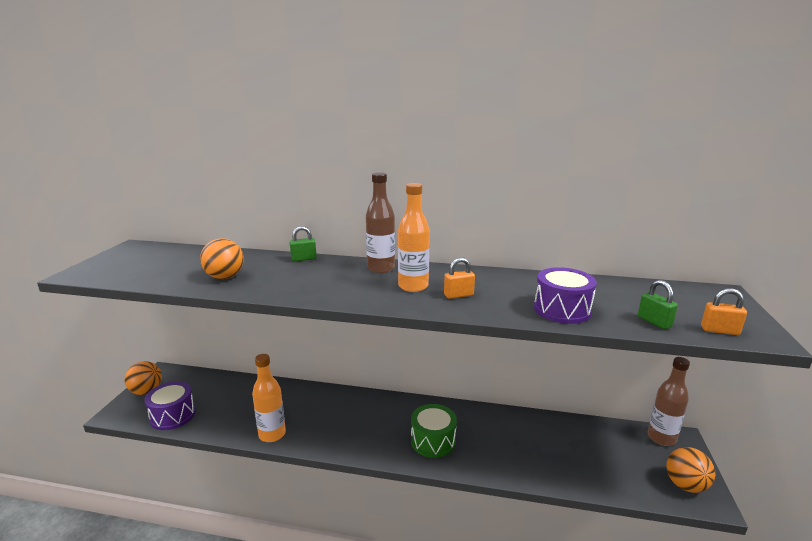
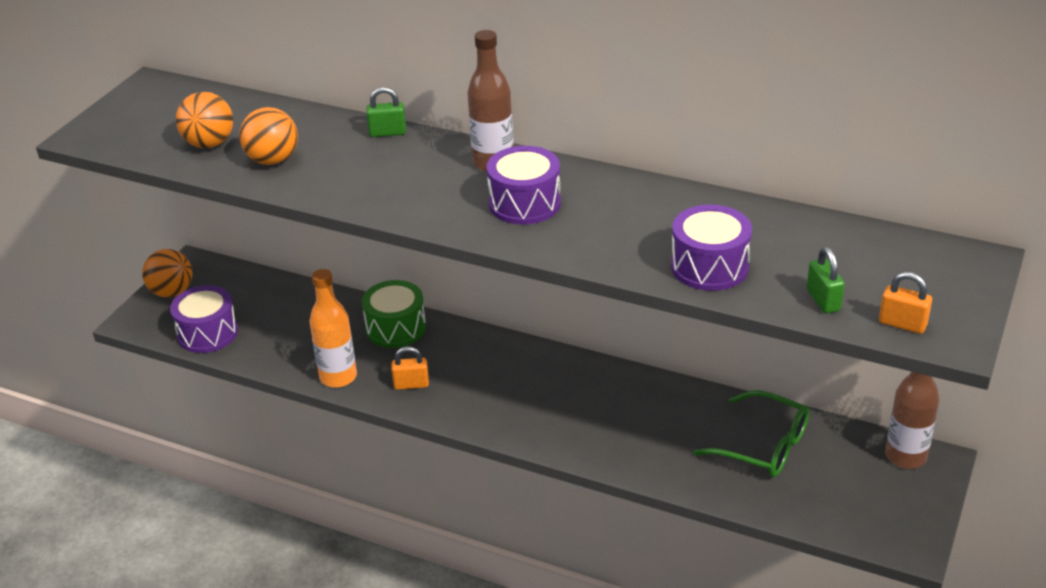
camera: 15 degrees right, 15 degrees up
orange bottle [398,183,430,292] -> purple drum [487,146,561,225]
green drum [411,404,457,458] -> green drum moved to [362,280,426,348]
orange padlock [444,257,475,299] -> orange padlock moved to [391,346,429,390]
orange ball [666,447,715,493] -> orange ball moved to [176,92,233,148]
none -> green glasses [693,390,810,477]

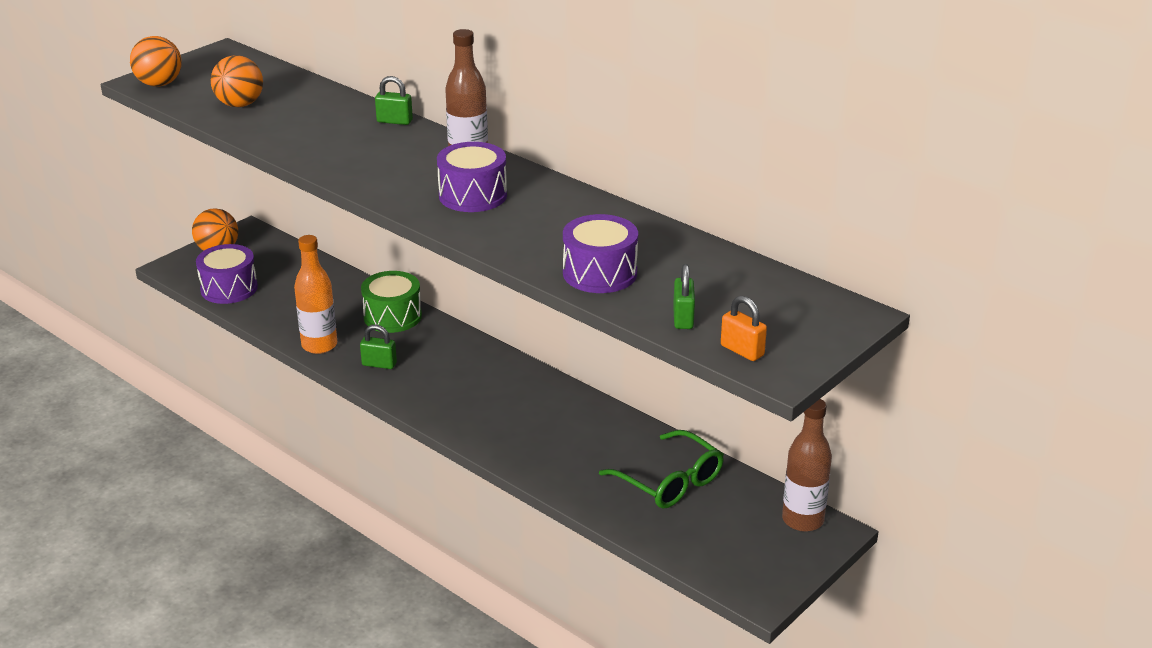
camera: 15 degrees right, 5 degrees down
orange ball [239,107,298,165] -> orange ball moved to [130,36,182,87]
orange padlock [391,346,429,390] -> green padlock [360,324,397,369]

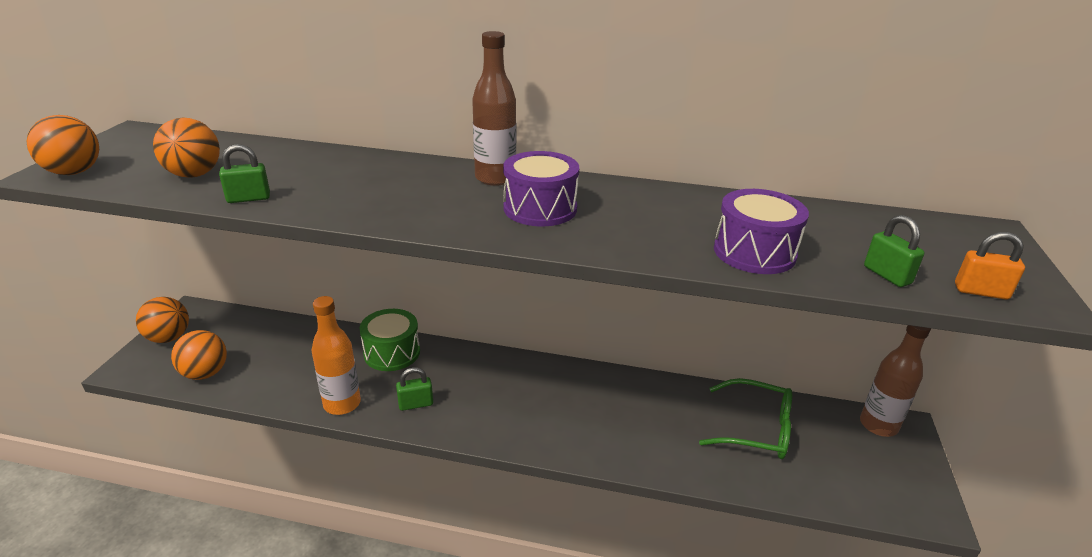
camera: 30 degrees left, 0 degrees up
purple drum [196,244,258,304] -> orange ball [171,330,227,380]
green padlock [375,76,413,125] -> green padlock moved to [219,144,270,203]

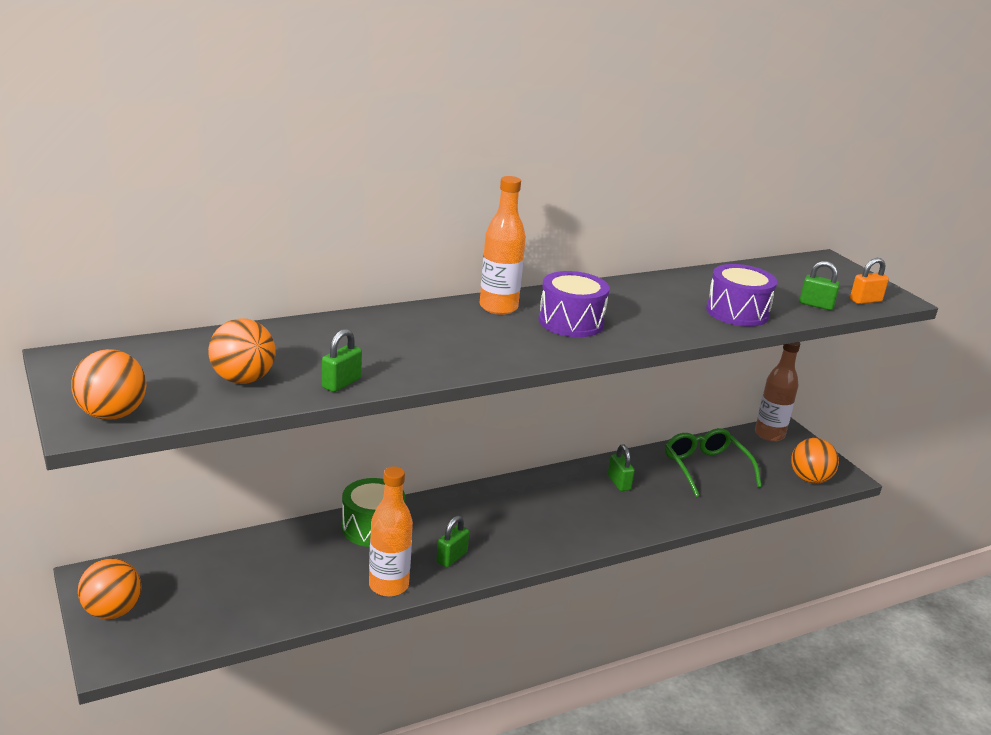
camera: 40 degrees left, 5 degrees down
orange ball [171,330,227,380] -> orange ball moved to [791,438,839,484]
brown bottle [472,31,516,186] -> orange bottle [480,176,526,315]
green glasses [699,378,792,459] -> green glasses turned 90 degrees counterclockwise [665,428,762,497]
none -> green padlock [608,444,635,491]

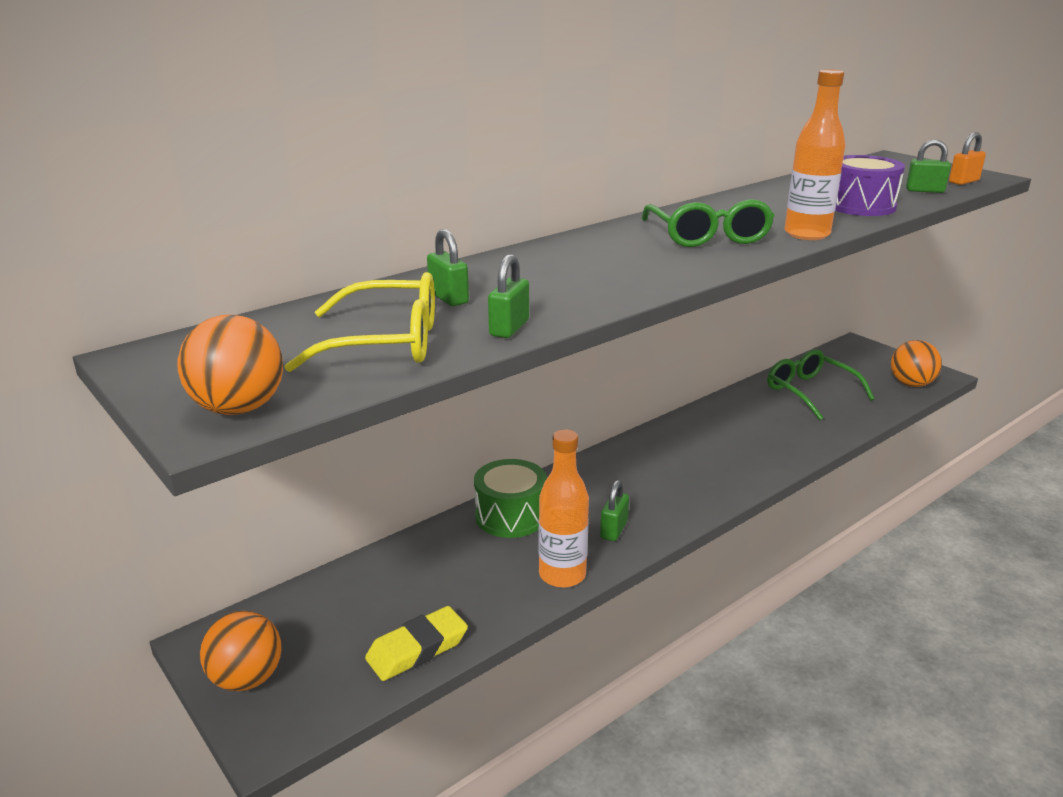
camera: 10 degrees left, 0 degrees up
orange ball [208,318,276,384] -> yellow glasses [284,272,435,372]
orange bottle [480,176,526,315] -> orange bottle moved to [784,69,845,240]
purple drum [538,271,610,337] -> green glasses [642,199,775,247]
green padlock [608,444,635,491] -> green padlock moved to [427,229,469,306]
brown bottle [755,342,800,442] -> none
none -> yellow eraser [365,606,468,681]

